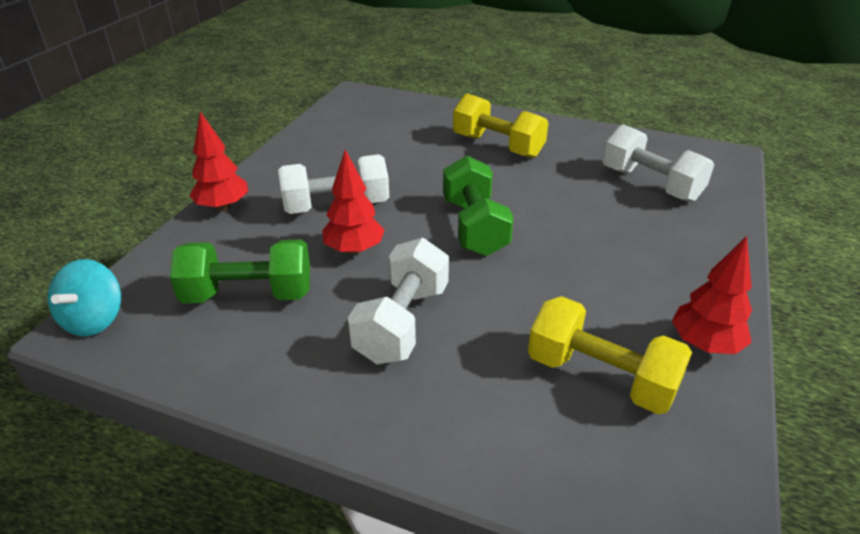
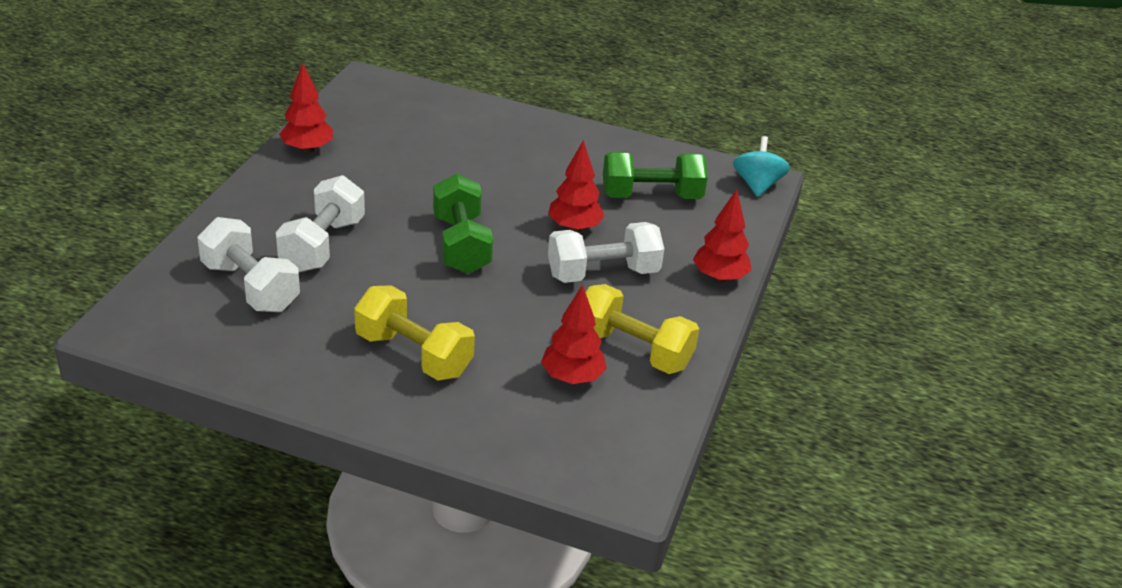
camera: 175 degrees right, 0 degrees up
white dumbbell [348,238,449,364] -> white dumbbell moved to [276,175,365,272]
yellow dumbbell [528,296,692,414] -> yellow dumbbell moved to [586,284,699,374]
none -> red tree [541,285,607,384]

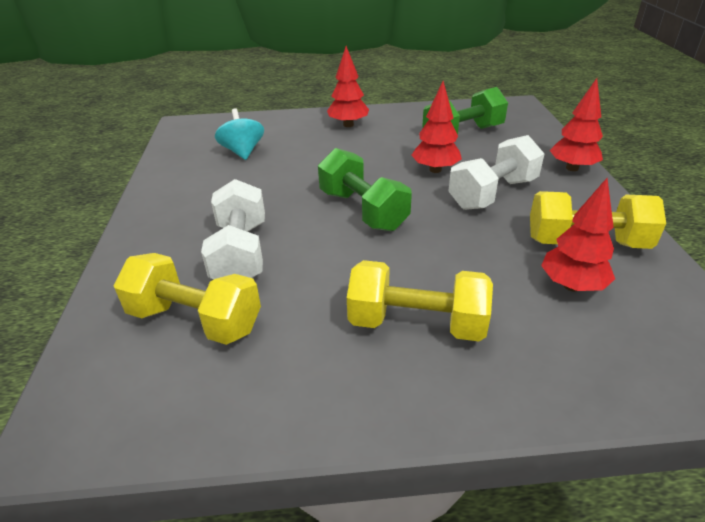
camera: 20 degrees left, 0 degrees up
white dumbbell [197,217,300,312] -> yellow dumbbell [114,253,261,345]
red tree [279,63,333,153] -> red tree moved to [327,46,369,127]
turquoise spinning top [733,136,790,197] -> turquoise spinning top moved to [215,108,264,160]

